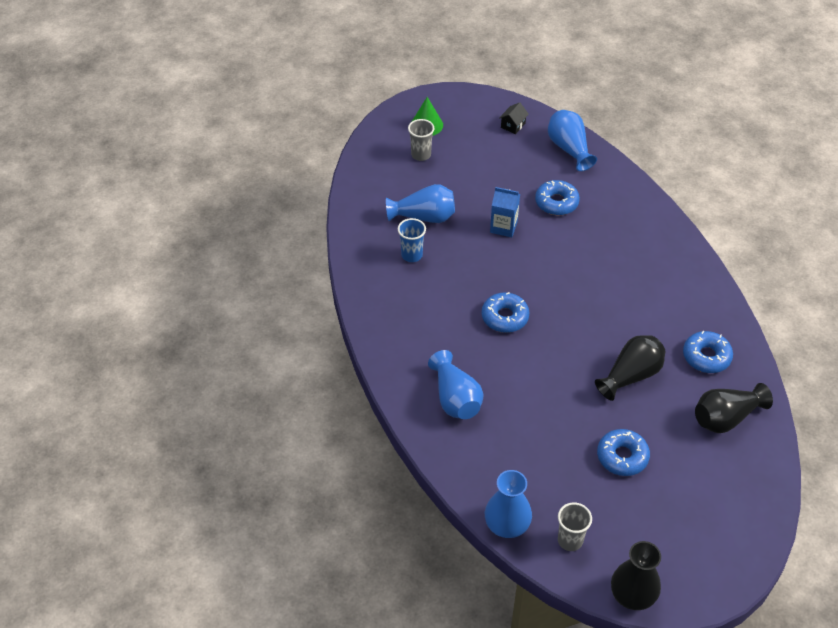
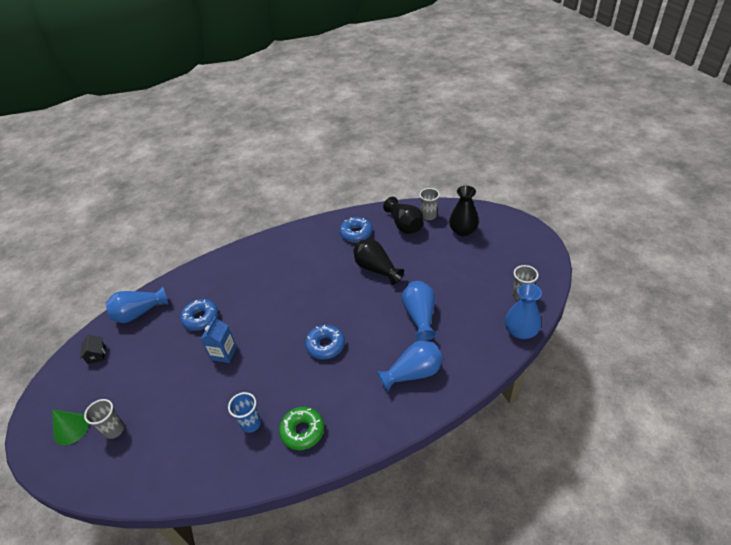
camera: 90 degrees left, 5 degrees down
blue vase [386,184,455,223] -> blue vase moved to [402,281,436,341]
black house [499,103,529,134] -> black house turned 45 degrees clockwise [80,335,106,364]
blue donut [597,429,650,476] -> none
black vase [611,541,661,610] -> black vase moved to [449,186,479,236]
none -> green donut [279,407,324,450]
none -> grey cup [419,188,440,220]

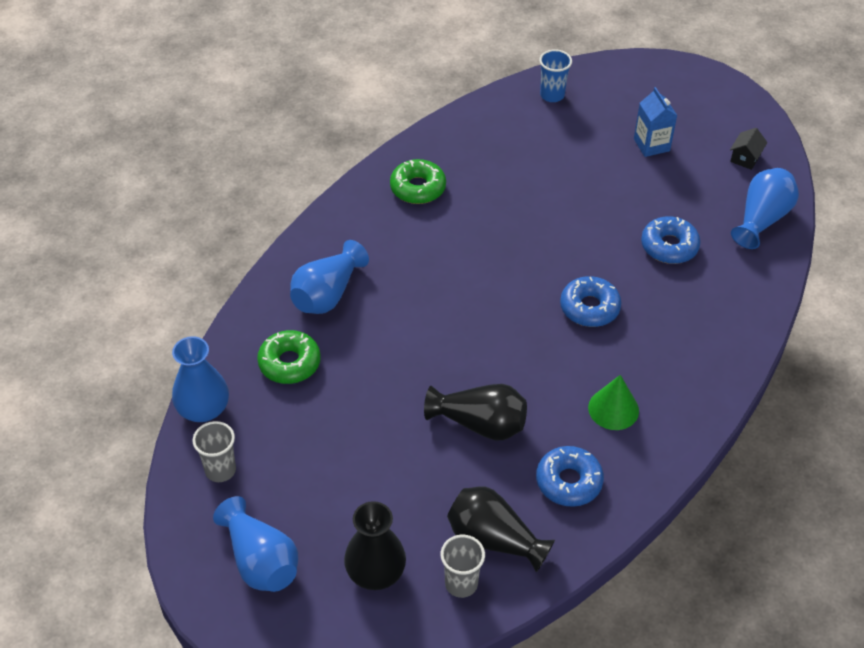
camera: 145 degrees right, 5 degrees up
green cone [52,410,89,445] -> green cone moved to [588,375,639,430]
black house [80,335,106,364] -> black house turned 75 degrees clockwise [730,128,768,170]
grey cup [84,399,124,439] -> none
blue carton [200,316,237,363] -> blue carton moved to [634,87,677,157]
blue cup [228,392,261,433] -> blue cup moved to [539,49,572,102]
blue donut [305,325,345,359] -> blue donut moved to [560,276,621,327]
blue vase [402,281,436,341] -> blue vase moved to [213,496,298,592]
none -> green donut [257,330,321,384]

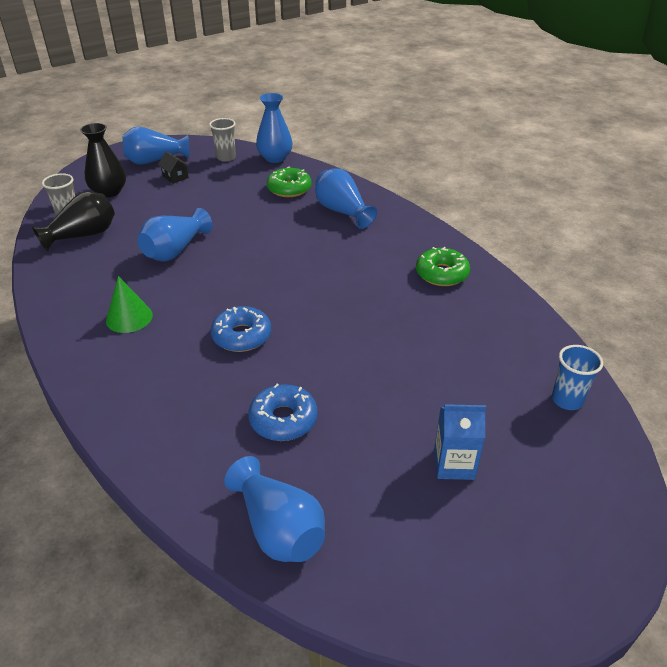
camera: 110 degrees right, 10 degrees down
black vase [424,384,527,440] -> blue vase [137,208,212,262]
blue donut [536,446,604,507] -> none
black house [730,128,768,170] -> black house moved to [158,151,189,184]

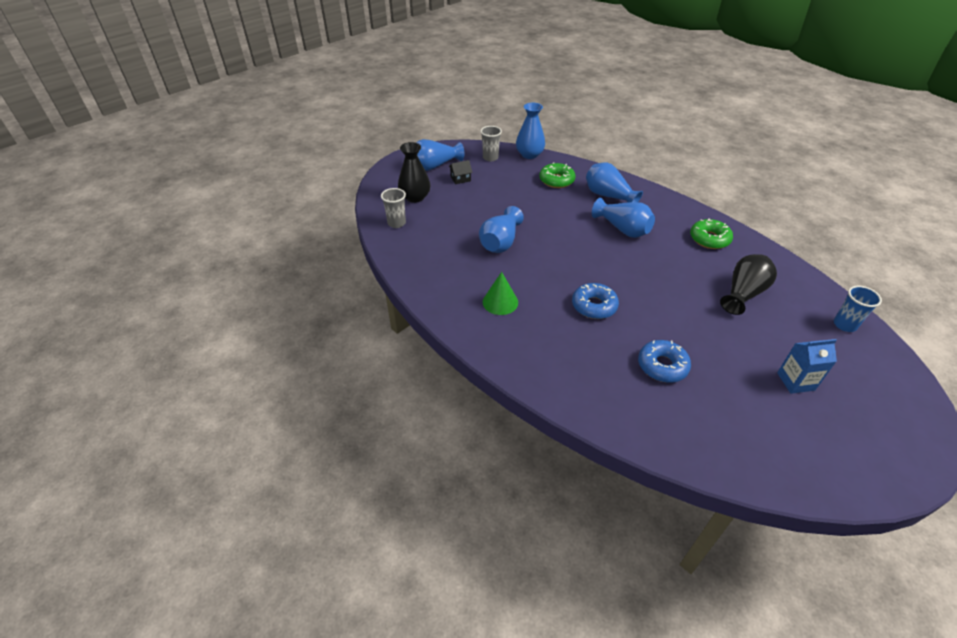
camera: 10 degrees left, 5 degrees up
black vase [32,191,115,251] -> black vase moved to [720,254,777,315]
black house [158,151,189,184] -> black house turned 60 degrees counterclockwise [449,160,473,184]
blue vase [225,456,325,562] -> blue vase moved to [592,198,655,238]

